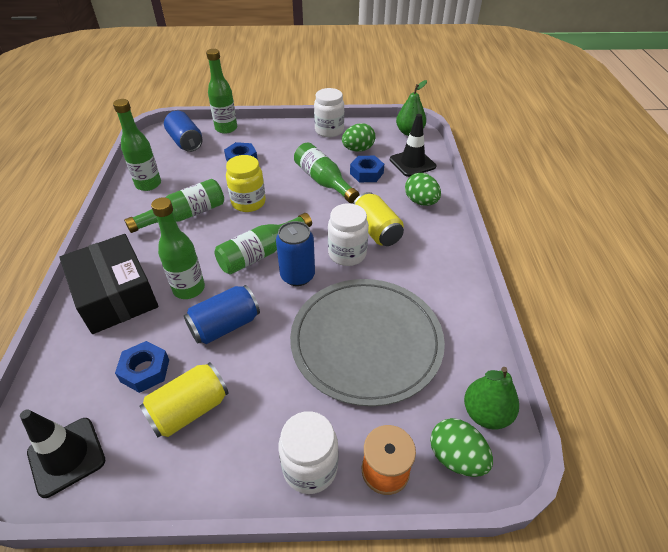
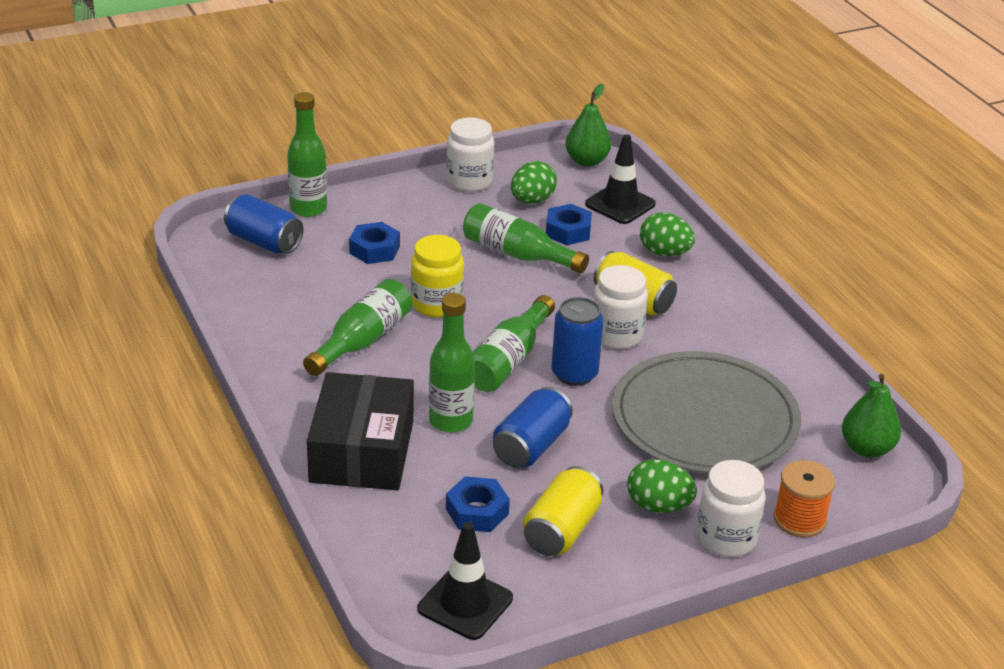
camera: 25 degrees left, 10 degrees down
black box [60,234,158,334] -> black box turned 60 degrees clockwise [307,372,414,490]
green bottle [113,99,161,191] -> none
green egg [430,418,493,477] -> green egg moved to [627,459,697,513]

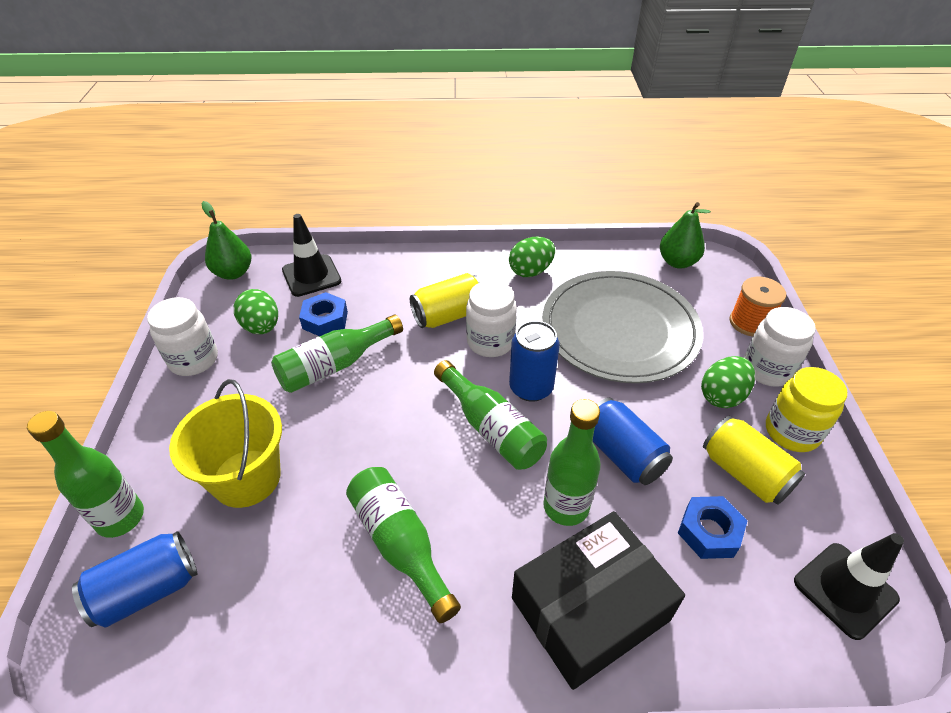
camera: 65 degrees left, 10 degrees up
black box [307,372,414,490] -> black box turned 60 degrees counterclockwise [512,511,685,690]
blue nut [349,222,400,264] -> yellow bucket [169,379,282,508]
yellow jar [411,235,464,317] -> yellow jar moved to [766,367,847,452]
green egg [640,213,695,256] -> green egg moved to [509,236,555,277]

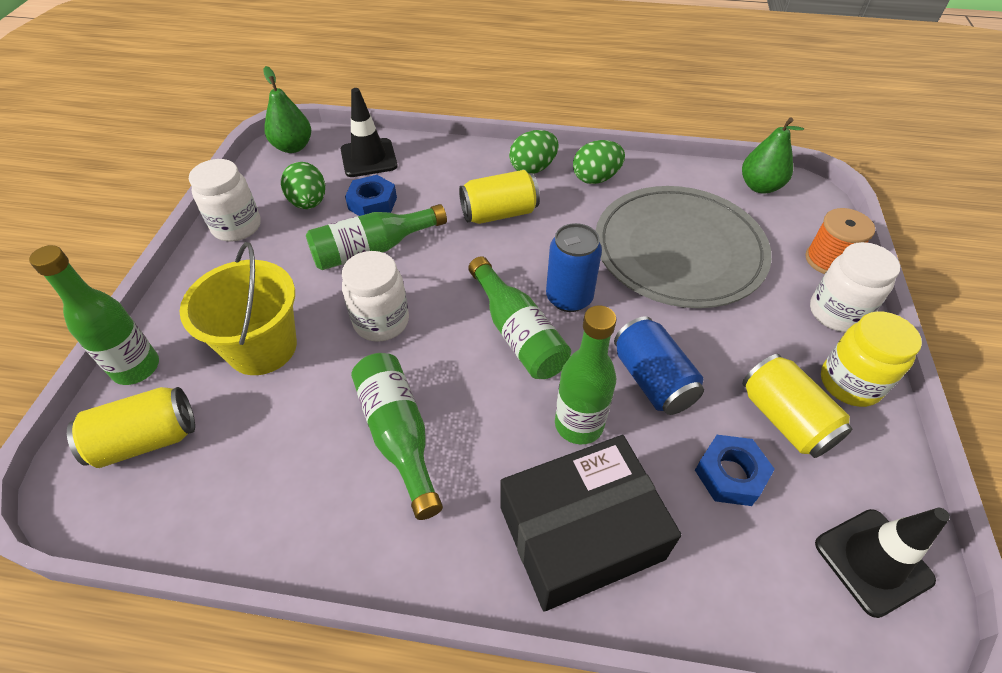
camera: 10 degrees right, 5 degrees up
blue can [72,531,197,627] -> yellow can [67,387,195,468]
white jar [466,280,517,357] -> white jar moved to [342,251,409,342]
green egg [701,356,755,408] -> green egg moved to [509,130,559,174]

